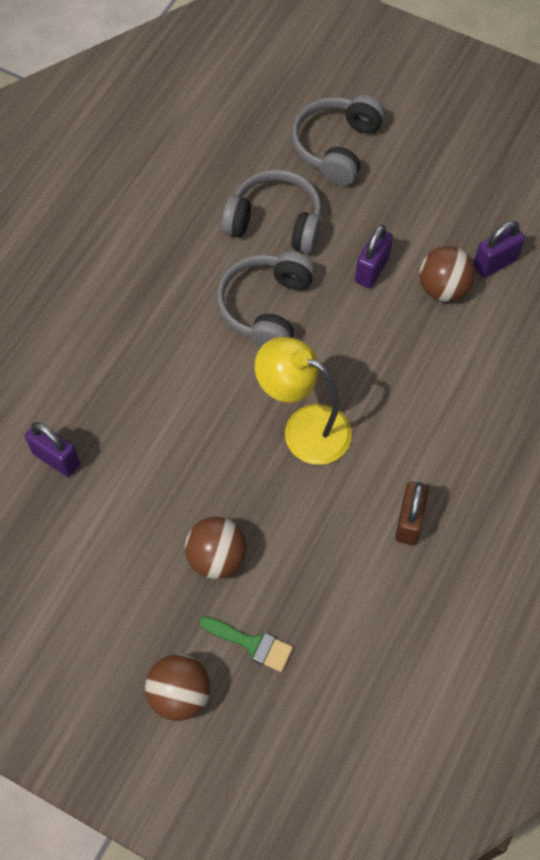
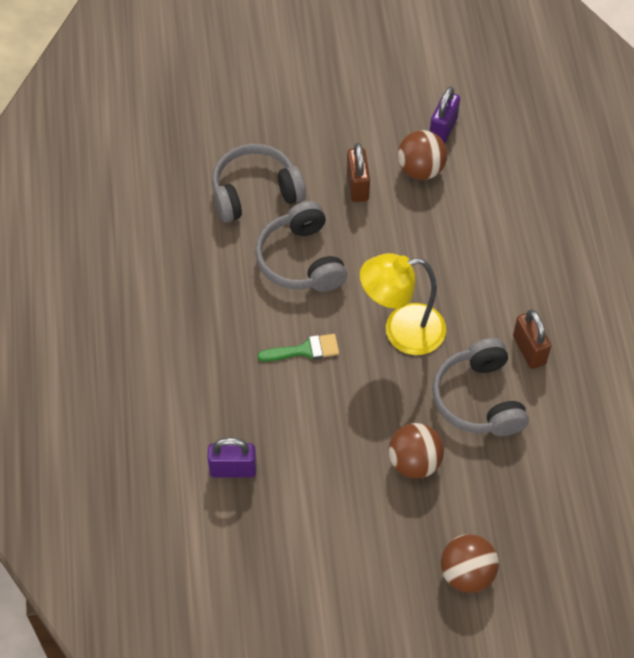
camera: 35 degrees left, 5 degrees down
green brush [200,616,293,672] -> green brush moved to [258,334,339,361]
grey headphones [292,95,385,186] -> grey headphones moved to [432,338,529,436]
purple padlock [355,225,393,288] -> brown padlock [347,143,370,202]

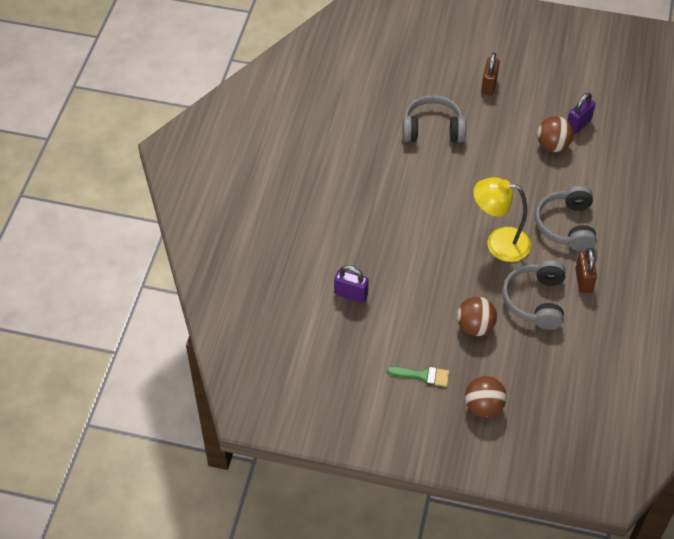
camera: 20 degrees right, 5 degrees down
grey headphones [255,201,347,292] -> grey headphones moved to [535,185,597,251]
green brush [258,334,339,361] -> green brush moved to [387,366,449,387]
brown padlock [347,143,370,202] -> brown padlock moved to [481,52,500,96]

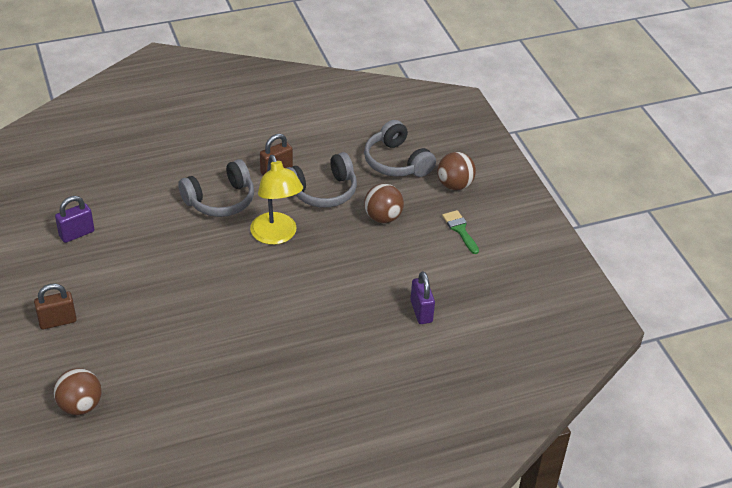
camera: 125 degrees left, 10 degrees down
grey headphones [402,95,466,143] -> grey headphones moved to [364,120,436,177]
brown ball [537,116,573,152] -> brown ball moved to [54,368,102,415]
purple padlock [567,93,596,134] -> purple padlock turned 45 degrees counterclockwise [55,196,94,243]

